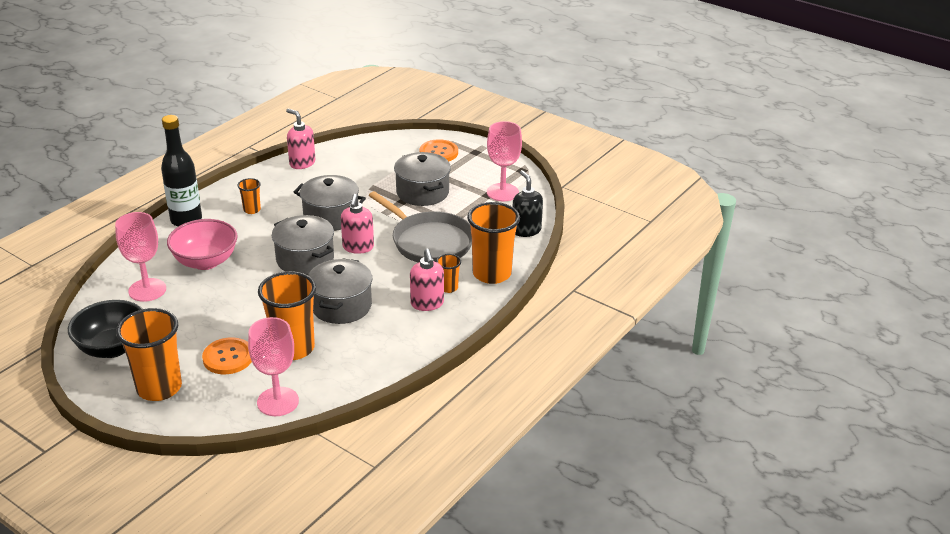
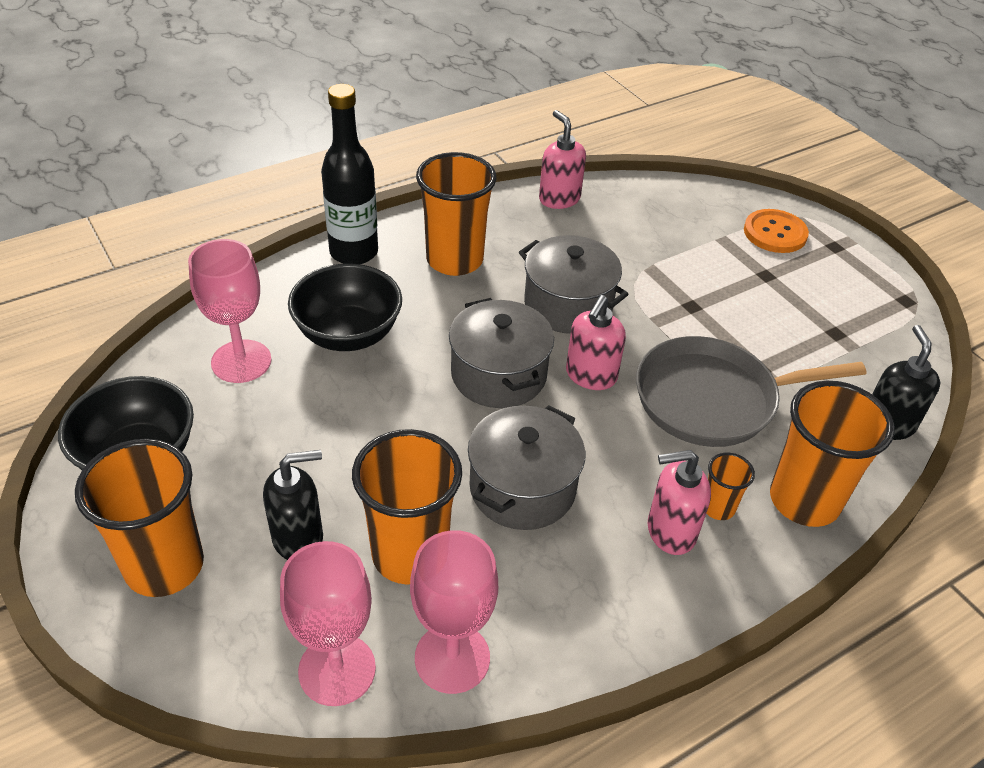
camera: 20 degrees right, 10 degrees up
pink bowl [167,219,237,270] -> black bowl [288,263,402,351]
orange button [202,337,252,374] -> black soap dispenser [263,450,323,560]
orange cup [238,178,261,214] -> orange cup [416,152,497,276], size x2.11
grey pan [368,191,472,263] -> grey pan turned 105 degrees clockwise [636,336,866,447]
grey pot [394,152,451,206] -> none
pink soap dispenser [410,249,444,311] -> pink soap dispenser turned 75 degrees clockwise [648,450,711,555]
pink goblet [487,121,522,201] -> pink goblet moved to [410,530,498,694]

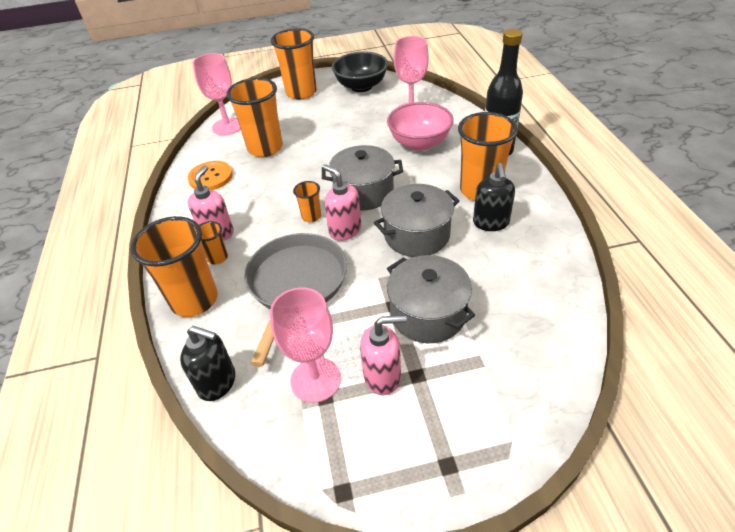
camera: 115 degrees right, 0 degrees up
black soap dispenser [263,450,323,560] -> black soap dispenser moved to [473,163,515,231]
black bowl [288,263,402,351] -> pink bowl [387,102,454,151]
pink goblet [410,530,498,694] -> pink goblet moved to [270,287,341,403]
grey pot [468,405,585,530] -> grey pot moved to [387,255,475,343]
pink soap dispenser [539,110,586,209] -> pink soap dispenser moved to [360,315,407,395]
orange button [744,209,809,253] -> orange button moved to [188,161,233,190]
none -> orange cup [293,181,321,222]

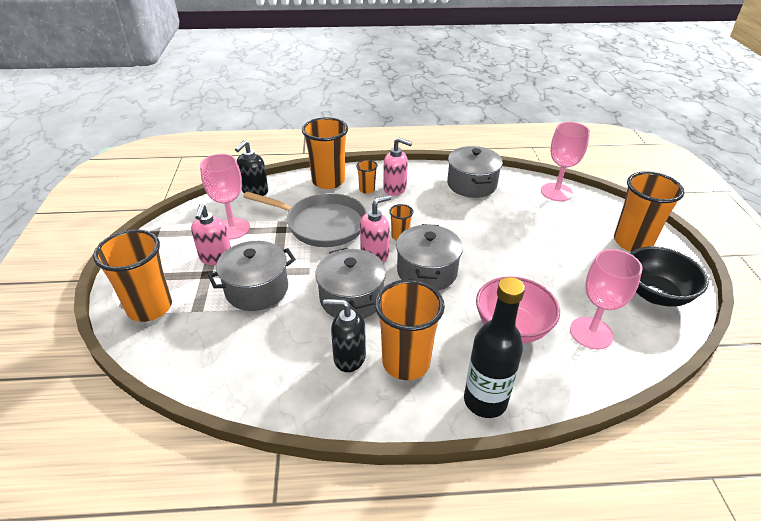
camera: 95 degrees right, 5 degrees down
orange button [188,161,233,190] -> grey pot [447,146,503,198]
orange cup [226,78,283,157] -> orange cup moved to [93,229,172,322]

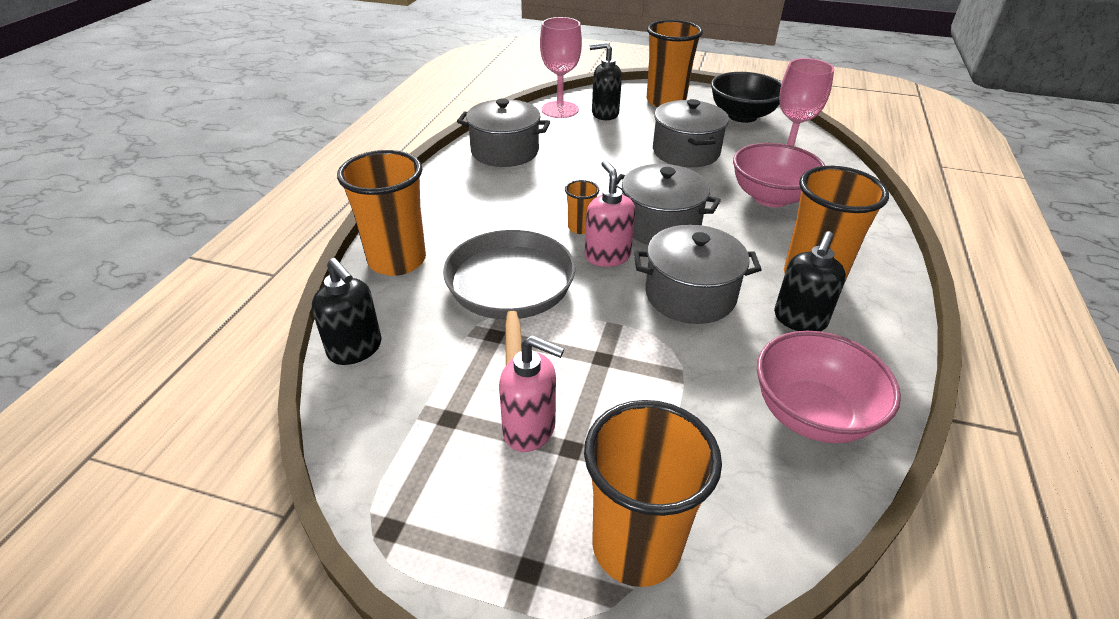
camera: 70 degrees left, 0 degrees up
pink goblet [200,154,250,239] -> none
grey pot [208,241,296,311] -> grey pot moved to [653,99,729,167]
grey pan [243,191,367,247] -> grey pan turned 45 degrees counterclockwise [443,230,575,365]
orange cup [356,160,378,194] -> none
pink soap dispenser [383,138,412,196] -> none
black bottle [464,277,525,418] -> none
none -> black soap dispenser [590,42,622,120]
none -> pink bowl [757,331,901,443]

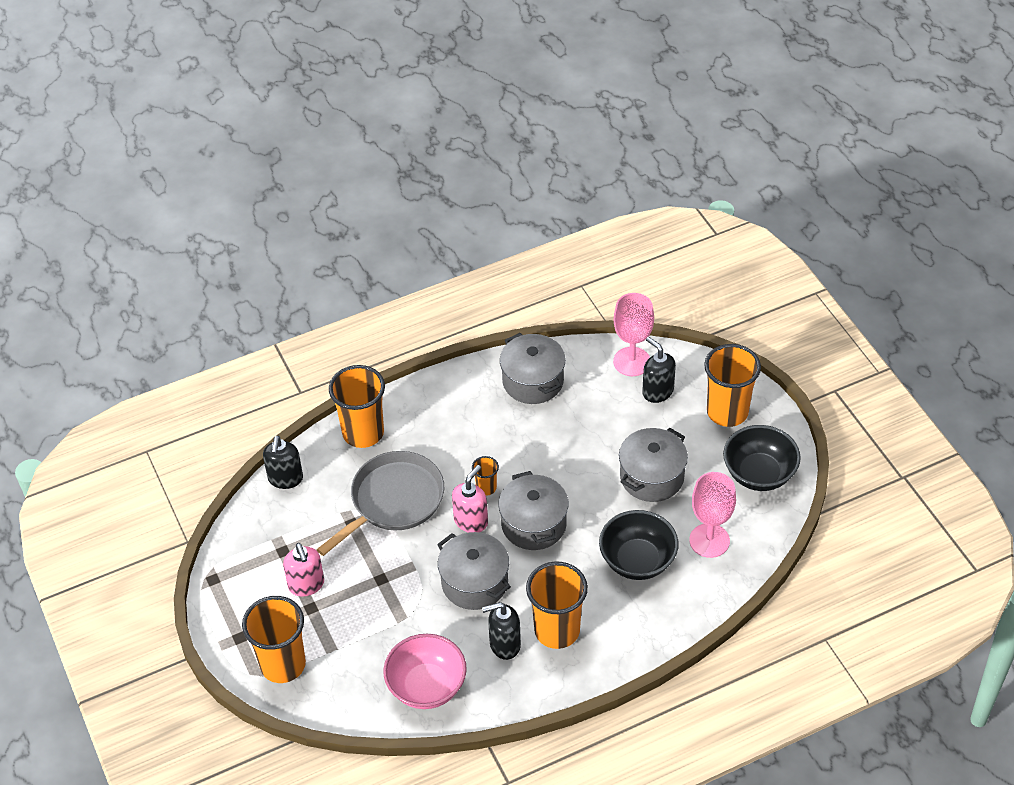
camera: 50 degrees right, 10 degrees up
pink bowl [733,143,825,207] -> black bowl [599,510,679,580]

